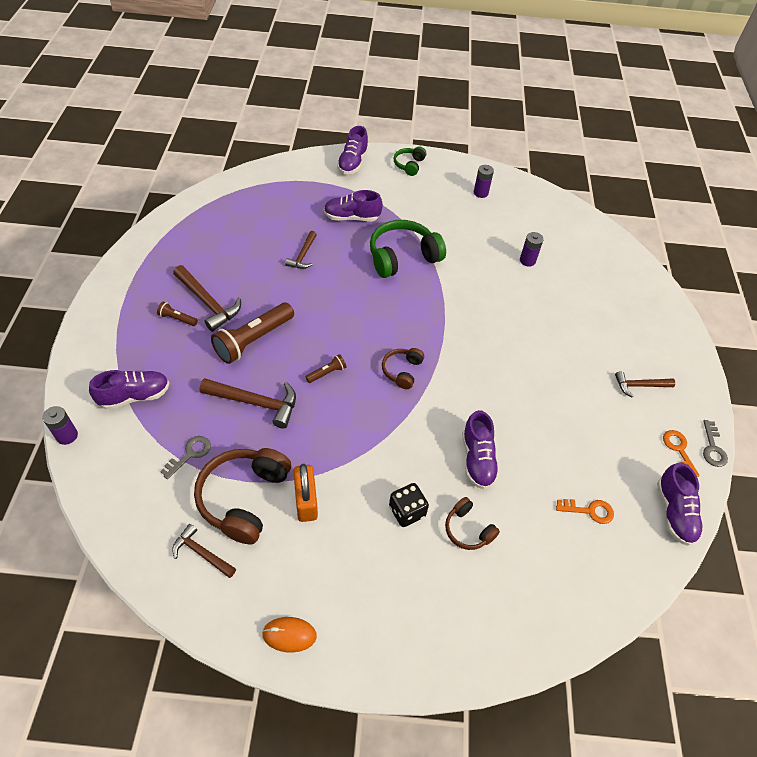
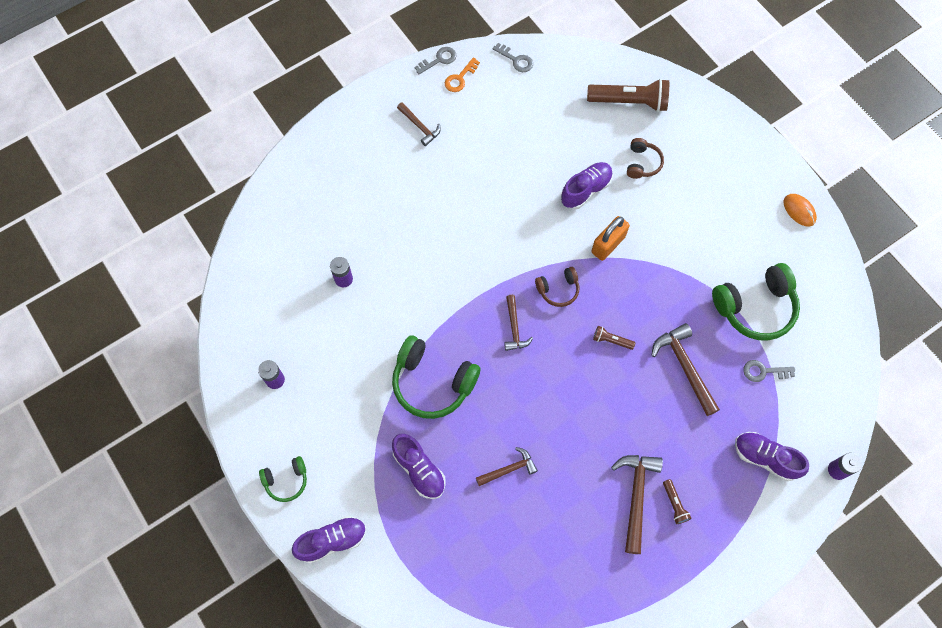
camera: 125 degrees left, 15 degrees up
brown hammer [172,524,236,578] -> brown hammer moved to [504,295,533,351]
brown headphones [194,448,291,544] -> green headphones [712,263,800,341]
brown flashlight [211,302,294,364] -> brown flashlight moved to [587,79,669,112]
orange padlock [293,464,318,522] -> orange padlock moved to [591,216,630,261]
black dice [389,483,429,527] -> none
orange key [556,499,614,524] -> none
purple shoe [657,462,704,546] -> grey key [492,43,533,72]

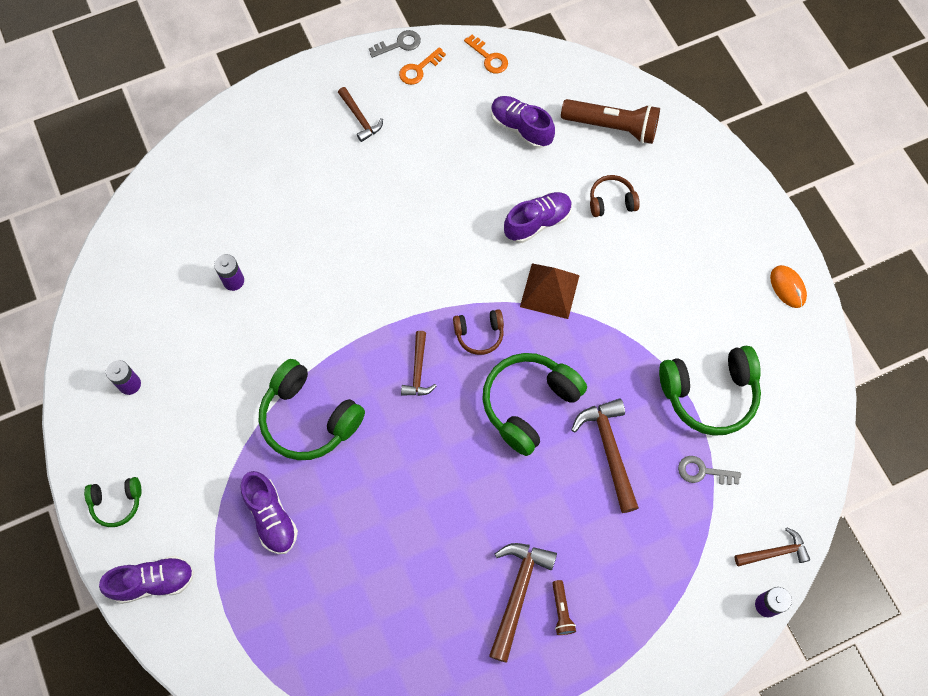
camera: 10 degrees right, 0 degrees up
brown hammer [476,447,538,486] -> brown hammer moved to [735,528,810,566]
grey key [492,43,533,72] -> orange key [464,35,508,74]
orange padlock [591,216,630,261] -> brown pyramid [520,263,580,319]
brown flashlight [593,326,635,350] -> green headphones [482,353,587,456]
brown headphones [627,138,664,179] -> brown headphones turned 120 degrees counterclockwise [590,175,640,217]
purple shoe [735,432,809,481] -> purple shoe moved to [491,96,555,149]

